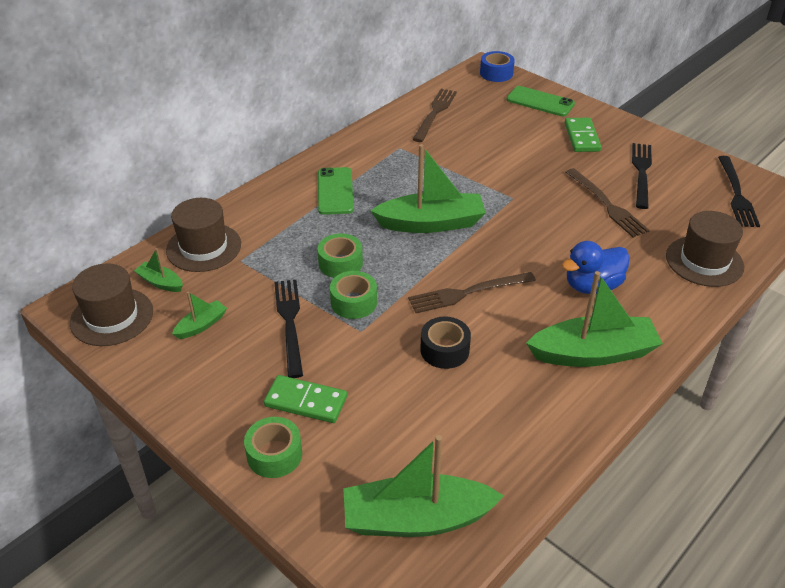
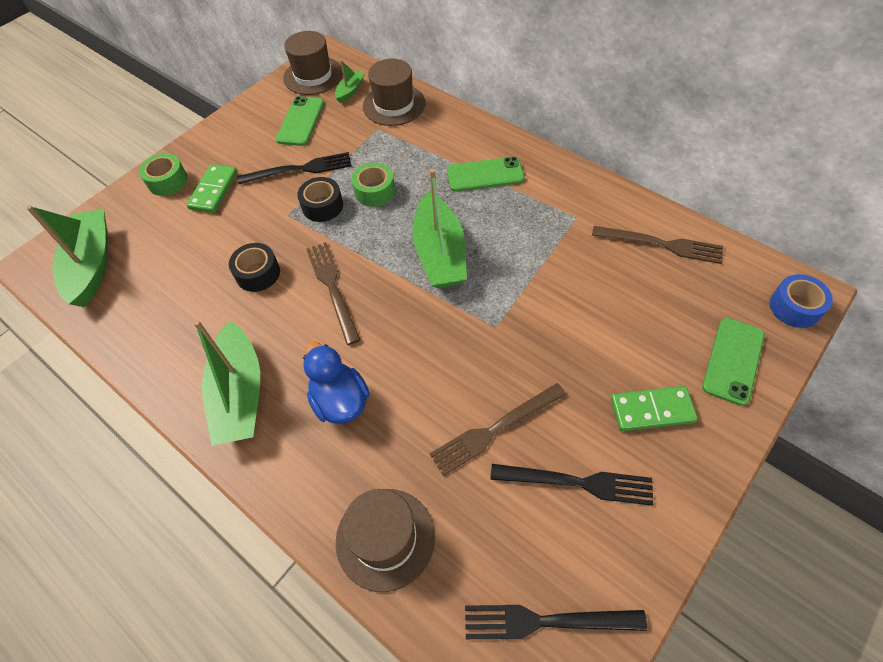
camera: 90 degrees right, 15 degrees up
green boat [172,292,227,339] -> green phone [276,96,324,146]
green tape [330,271,377,319] -> black tape [297,177,343,222]

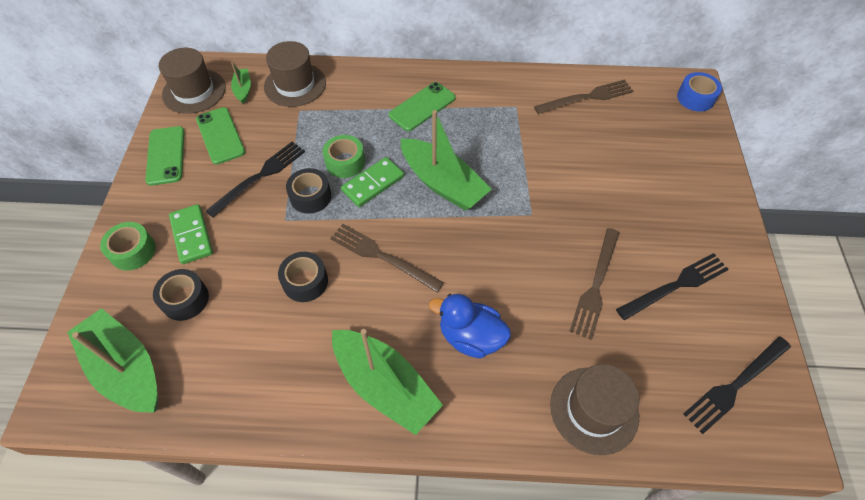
camera: 40 degrees left, 0 degrees up
green domino [611,386,698,431] -> green domino moved to [341,157,404,207]
green phone [702,318,765,406] -> green phone moved to [145,126,185,186]
none -> black tape [153,269,209,321]

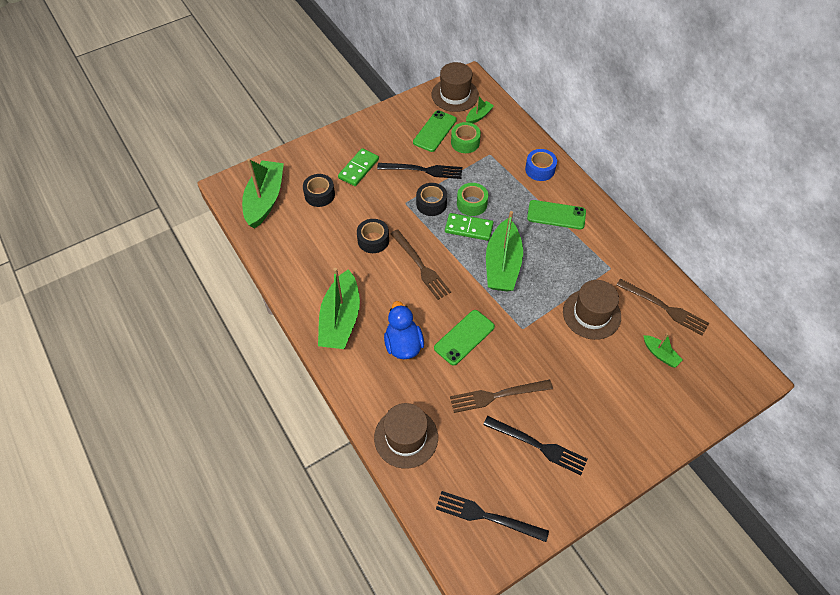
camera: 55 degrees right, 0 degrees up
green tape [100,222,156,271] -> green tape moved to [451,122,481,153]
green phone [145,126,185,186] -> green phone moved to [434,310,495,366]
brown hat [264,41,326,107] -> brown hat moved to [563,280,621,340]
brown fork [330,224,444,292] -> brown fork turned 150 degrees clockwise [390,229,451,300]
blue tape [677,72,722,112] -> blue tape moved to [525,149,557,181]
none -> green boat [643,333,683,368]

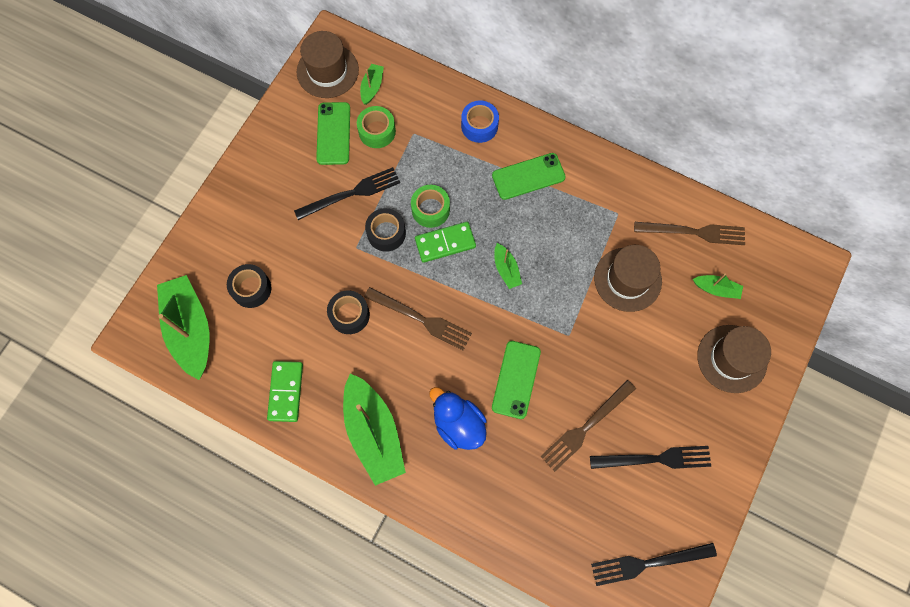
camera: 30 degrees left, 15 degrees up
green domino [338,148,379,186] -> green domino moved to [267,361,303,422]
brown hat [374,403,438,469] -> brown hat moved to [697,325,771,393]
green boat [486,211,523,291] -> green boat [494,243,522,289], size x0.47

